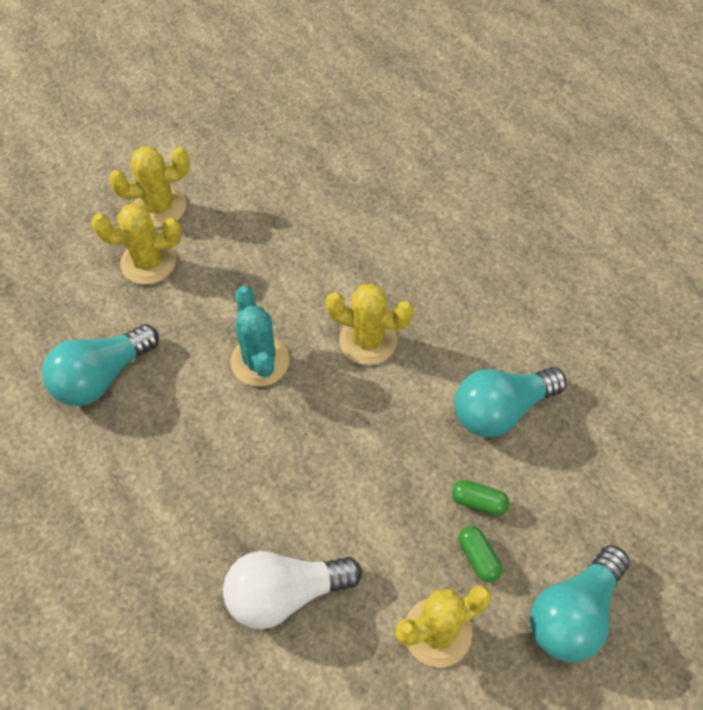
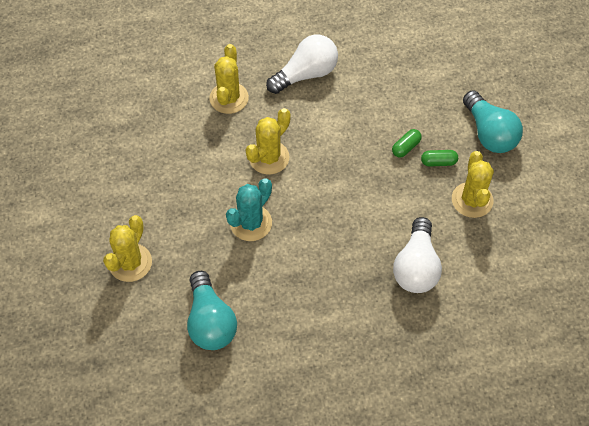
camera: 65 degrees left, 0 degrees up
yellow cactus [109,146,190,228] -> yellow cactus moved to [209,44,249,114]
turquoise cactus [230,286,289,387] -> turquoise cactus turned 60 degrees counterclockwise [226,178,272,241]
turquoise light bulb [454,367,567,437] -> none
none -> white light bulb [266,35,338,94]

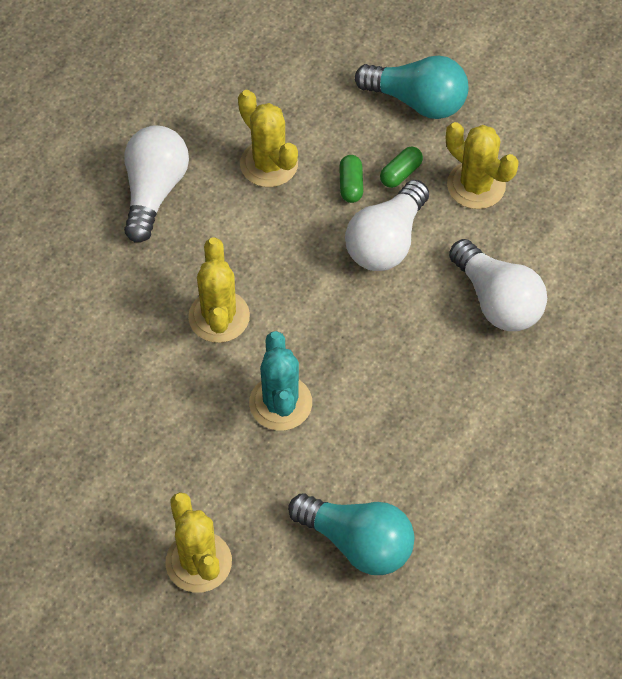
camera: 45 degrees left, 0 degrees up
yellow cactus [209,44,249,114] -> yellow cactus moved to [238,90,298,187]
none -> white light bulb [345,180,429,271]

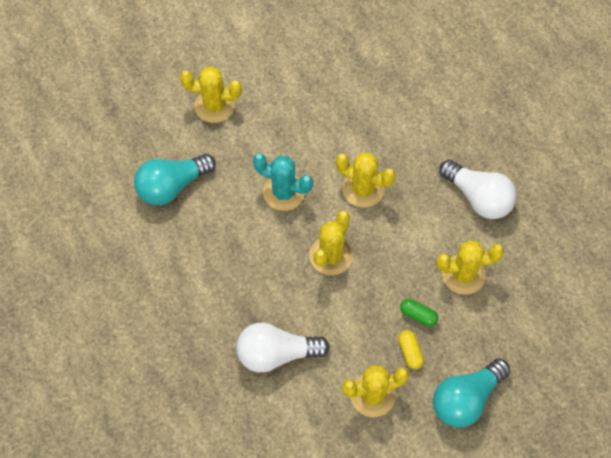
camera: 120 degrees right, 5 degrees up
white light bulb [345,180,429,271] -> none
green capsule [380,146,423,188] -> yellow capsule [398,330,424,369]
none -> yellow cactus [309,211,353,275]

